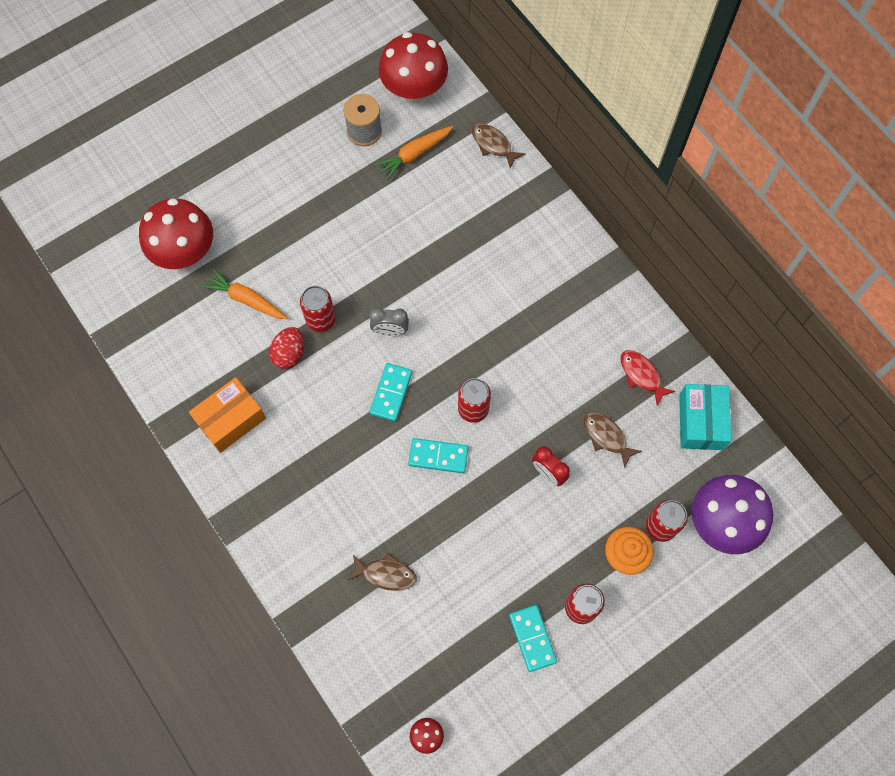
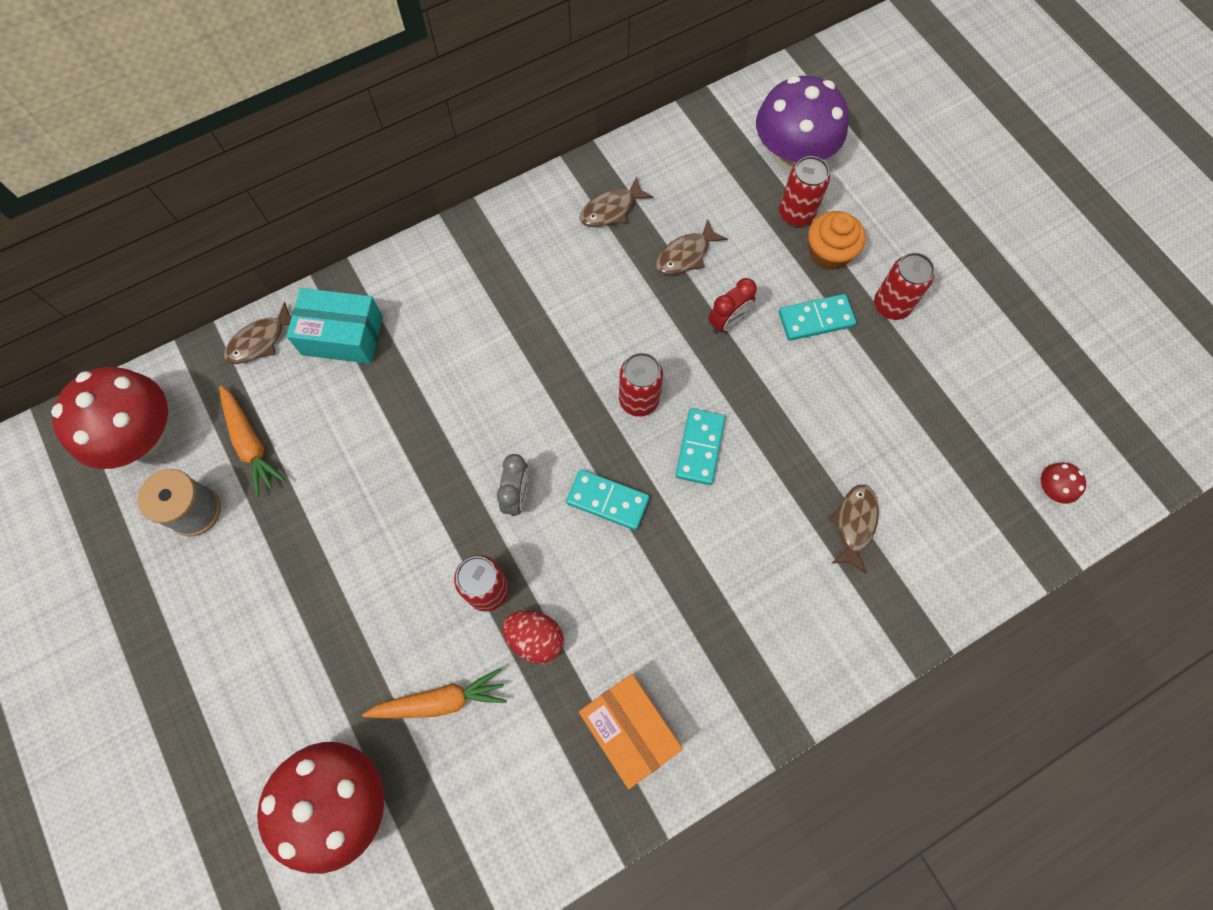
camera: 85 degrees left, 0 degrees up
orange carrot [202,269,287,319] -> orange carrot turned 135 degrees counterclockwise [362,668,507,718]
turquoise domino [509,605,557,672] -> turquoise domino moved to [779,294,856,341]
red fish [621,350,676,406] -> brown fish [580,176,653,227]
turquoise box [679,384,731,450] -> turquoise box moved to [286,288,383,364]

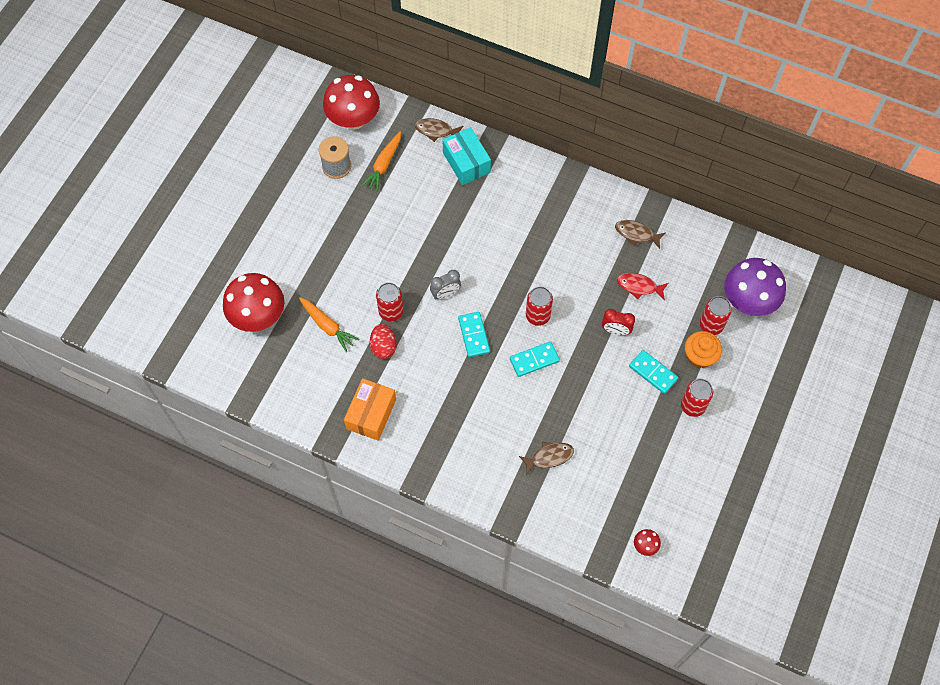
camera: 55 degrees right, 5 degrees down
brown fish [656,219,727,275] -> red fish [617,273,668,300]

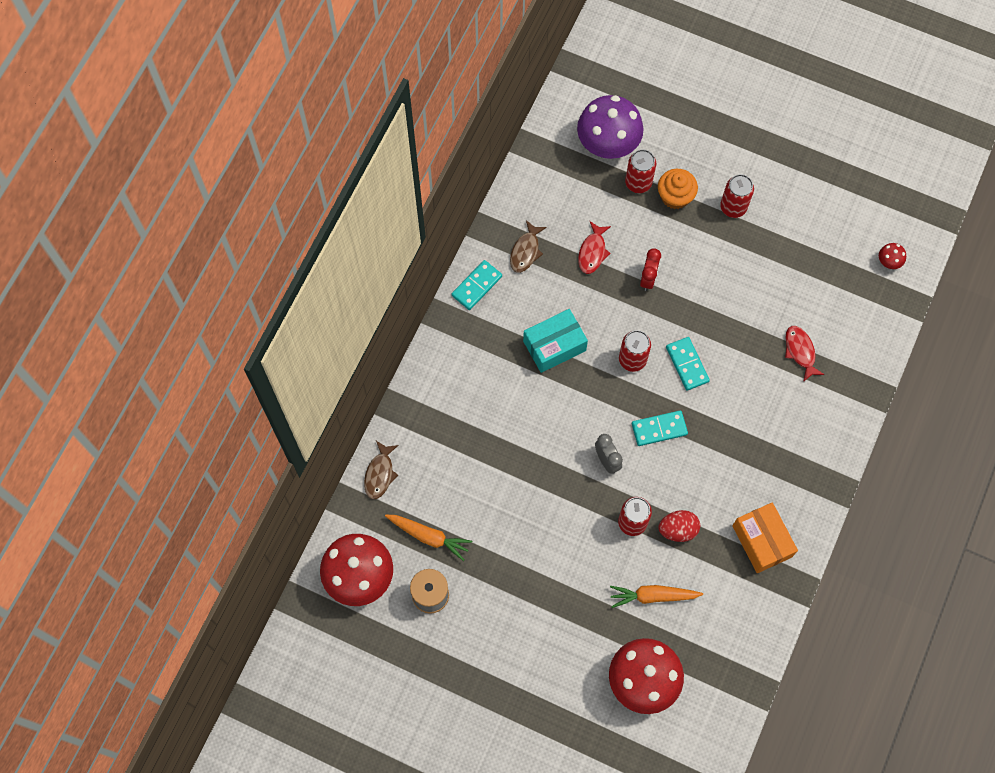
camera: 90 degrees left, 5 degrees up
orange carrot [299,297,359,352] -> orange carrot turned 135 degrees counterclockwise [610,585,703,608]
orange box [344,378,396,441] -> orange box turned 45 degrees clockwise [732,502,798,573]
turquoise box [442,127,491,185] -> turquoise box moved to [523,309,588,373]
brown fish [519,442,574,475] -> red fish [785,326,825,382]
turquoise domino [629,350,678,394] -> turquoise domino moved to [452,260,502,310]

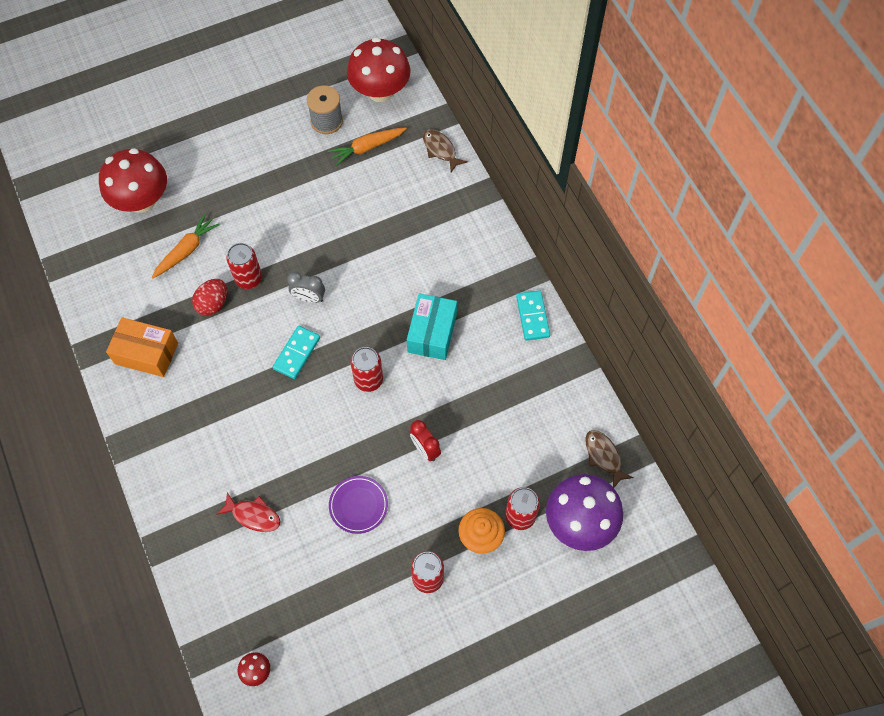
camera: 130 degrees right, 5 degrees down
brown fish [510,220,547,273] -> brown fish moved to [585,430,634,488]
red fish [578,221,611,274] -> none
turquoise domino [666,337,710,391] -> none
none -> purple plate [329,476,388,534]

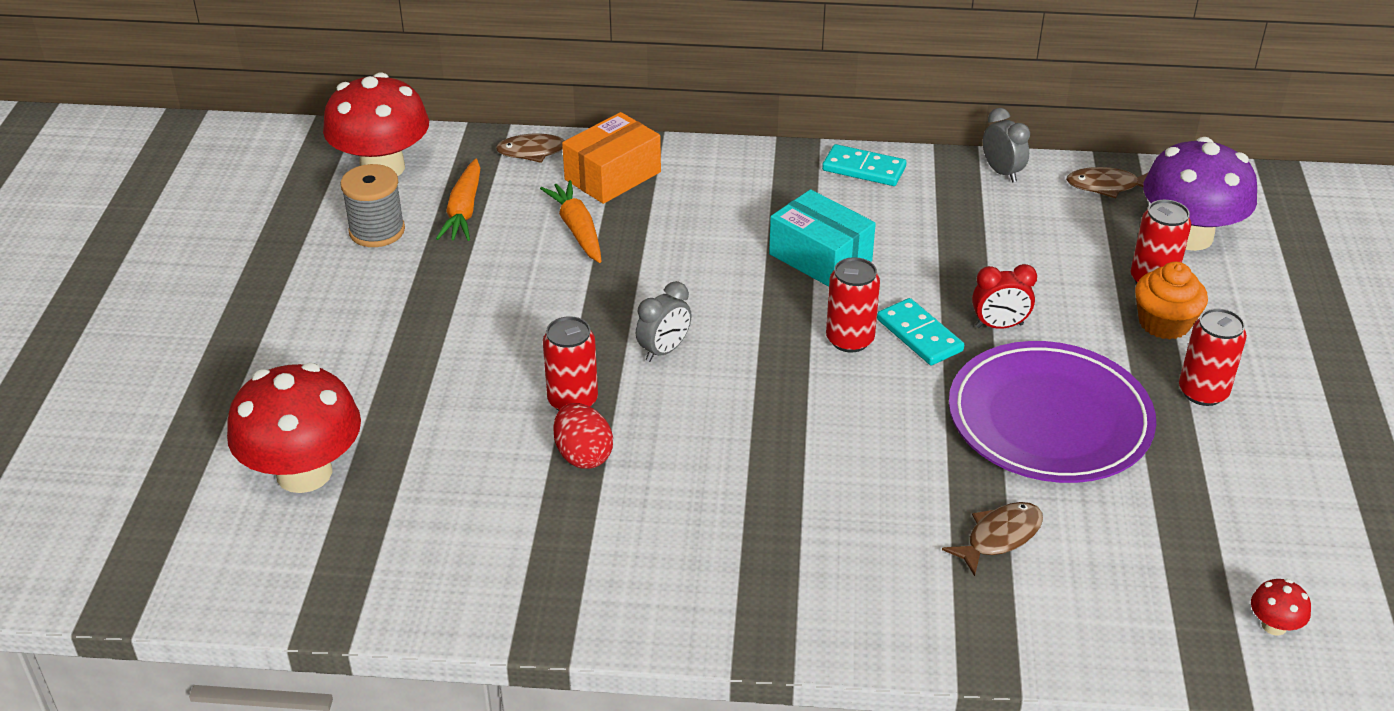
camera: 60 degrees left, 25 degrees down
orange box [106,317,178,377] -> orange box moved to [562,112,661,204]
orange carrot [152,214,220,278] -> orange carrot moved to [540,180,602,263]
red fish [216,492,280,532] -> brown fish [942,502,1043,576]
turquoise domino [273,326,320,379] -> turquoise domino moved to [877,298,964,365]
purple plate [329,476,388,534] -> purple plate [949,341,1156,483], size x2.06
none -> grey clock [983,108,1030,182]

